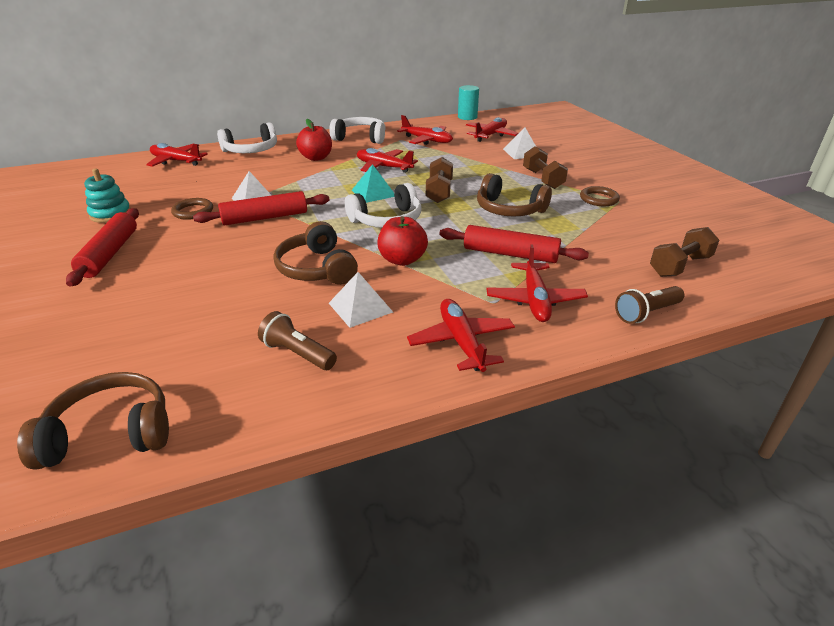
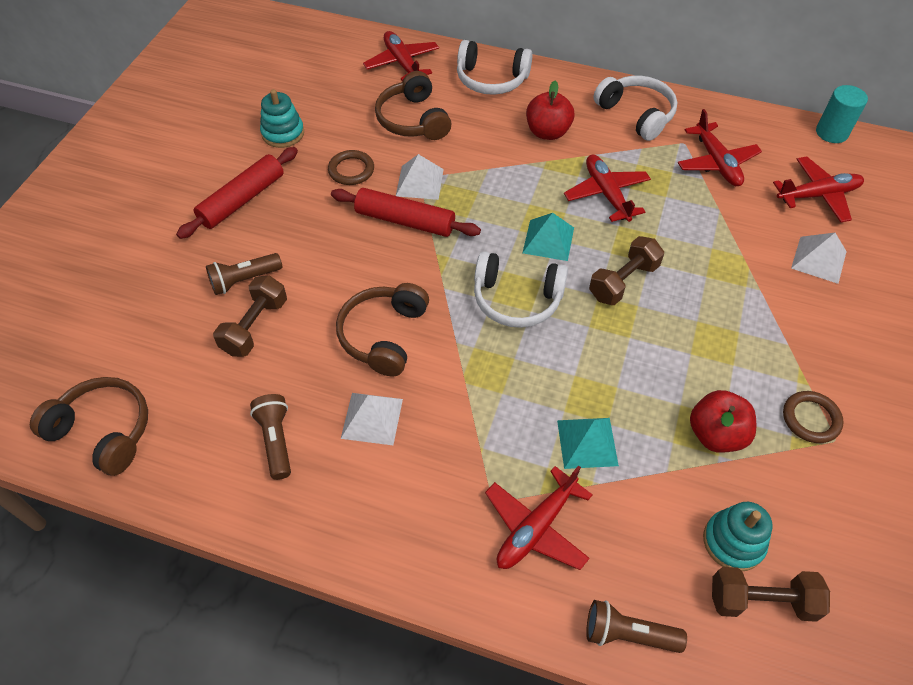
camera: 40 degrees right, 20 degrees up
red apple [377,216,428,266] -> red apple moved to [690,390,756,453]
red plane [407,299,515,372] -> none
red rolling pin [439,225,589,263] -> turquoise pyramid [557,418,619,469]
brown headphones [477,173,552,217] -> brown headphones moved to [375,71,451,140]
brown dumbbell [523,146,568,189] -> brown dumbbell moved to [213,276,287,357]
none -> brown flashlight [206,253,282,295]
none -> turquoise stacking toy [703,502,773,571]

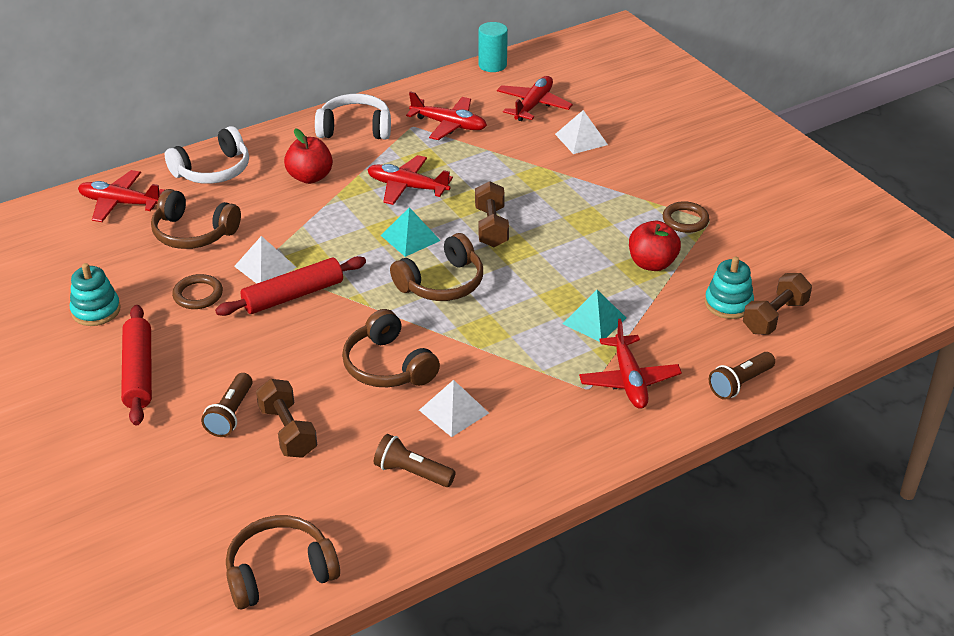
camera: 50 degrees left, 15 degrees down
white headphones [474,251,568,328] -> brown headphones [390,233,483,301]

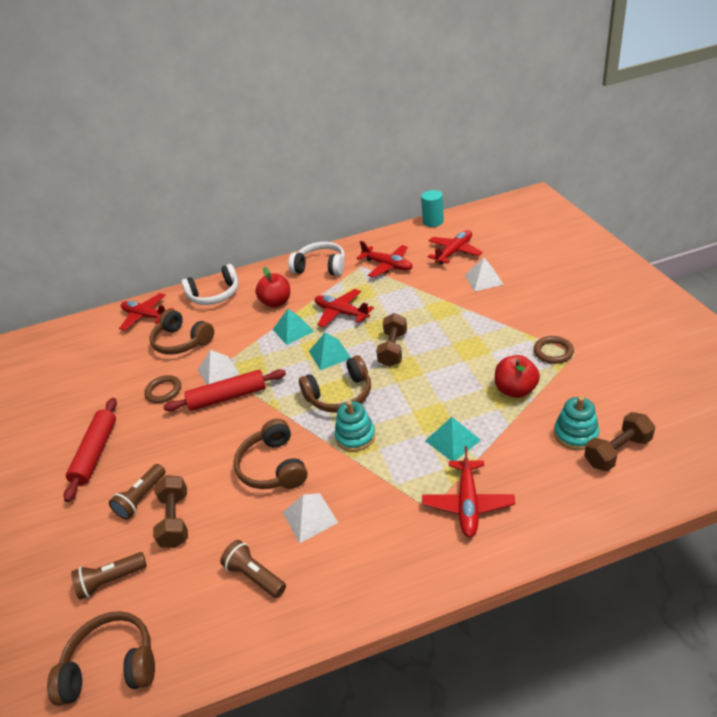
camera: 20 degrees right, 0 degrees up
turquoise stacking toy [70,263,121,326] -> turquoise stacking toy moved to [335,401,375,452]
brown flashlight [709,352,775,400] -> brown flashlight moved to [71,552,147,600]
none -> turquoise pyramid [273,309,314,345]

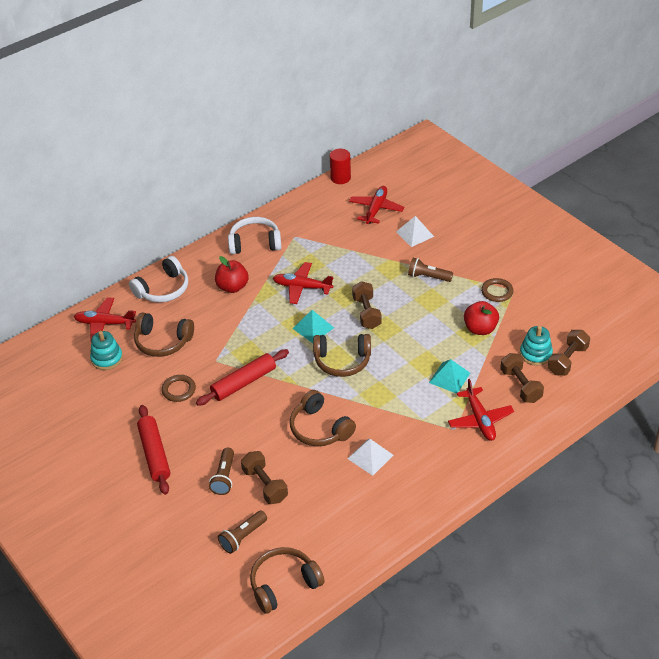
camera: 25 degrees left, 5 degrees up
white pyramid [198,350,240,385] -> none
brown flashlight [220,540,286,598] -> brown flashlight moved to [408,258,453,282]
turquoise pyramid [273,309,314,345] -> none
brown headphones [299,355,371,413] -> brown headphones turned 45 degrees clockwise [313,334,371,377]
turquoise stacking toy [335,401,375,452] -> turquoise stacking toy moved to [90,331,123,370]
red plane [357,241,413,278] -> none
turquoise cylinder [421,190,444,227] -> red cylinder [330,149,351,184]
none -> brown dumbbell [500,353,544,403]

